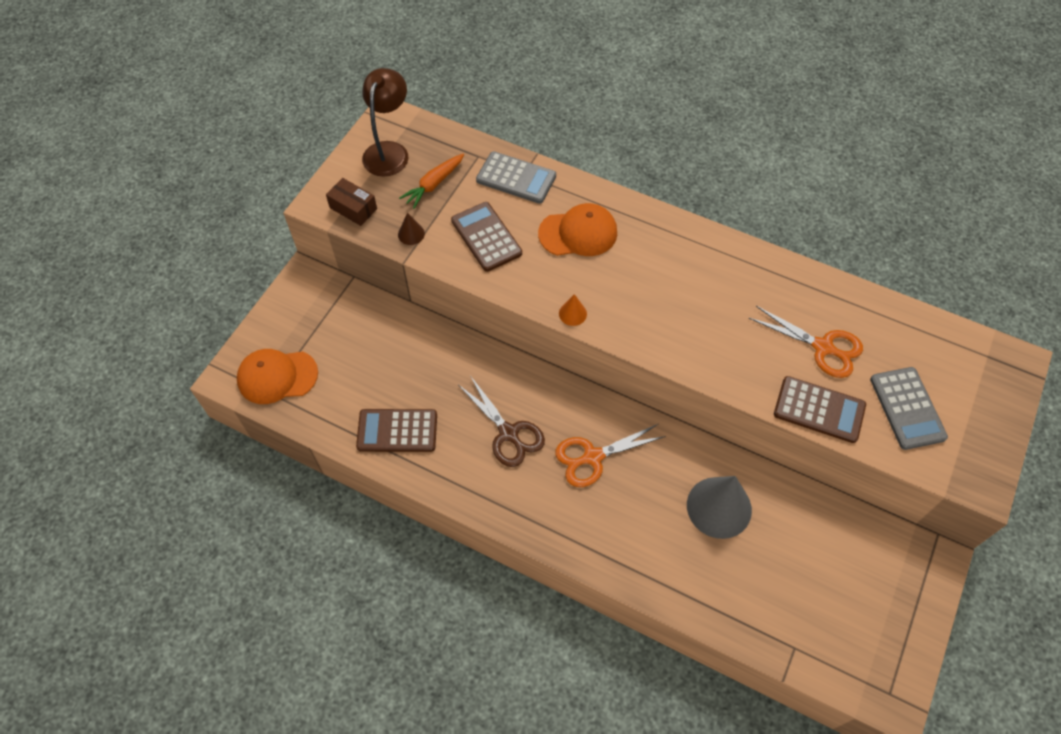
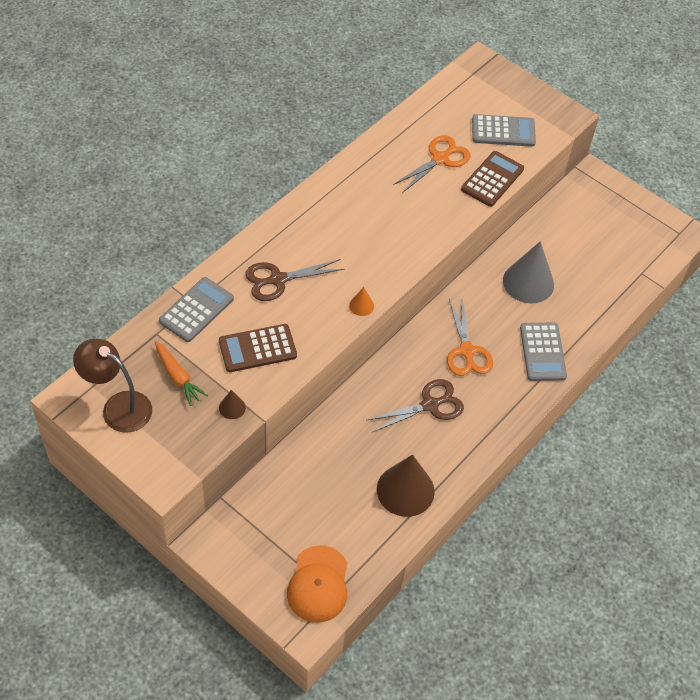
camera: 80 degrees left, 5 degrees down
brown box [326,178,377,226] -> none
brown calculator [356,409,437,452] -> brown cone [377,454,435,517]
orange cap [538,203,617,256] -> brown scissors [245,259,345,301]
none -> grey calculator [520,323,567,381]

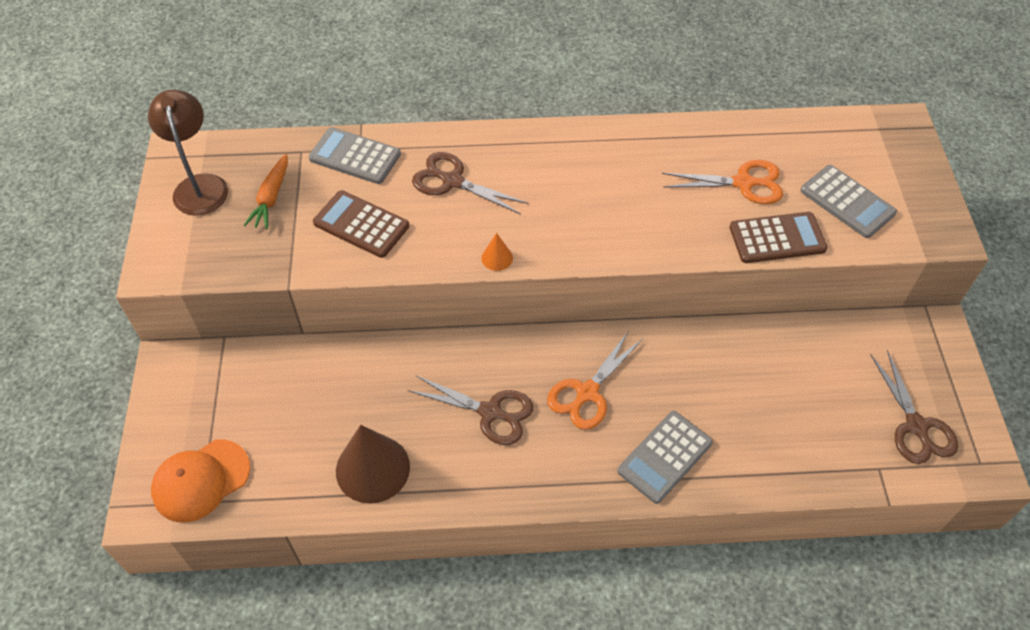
camera: 50 degrees right, 0 degrees up
grey calculator [159,277,234,342] -> grey calculator turned 150 degrees counterclockwise [309,127,401,184]
brown cone [219,390,246,419] -> none
grey cone [503,241,554,304] -> none
none -> brown scissors [871,350,958,464]

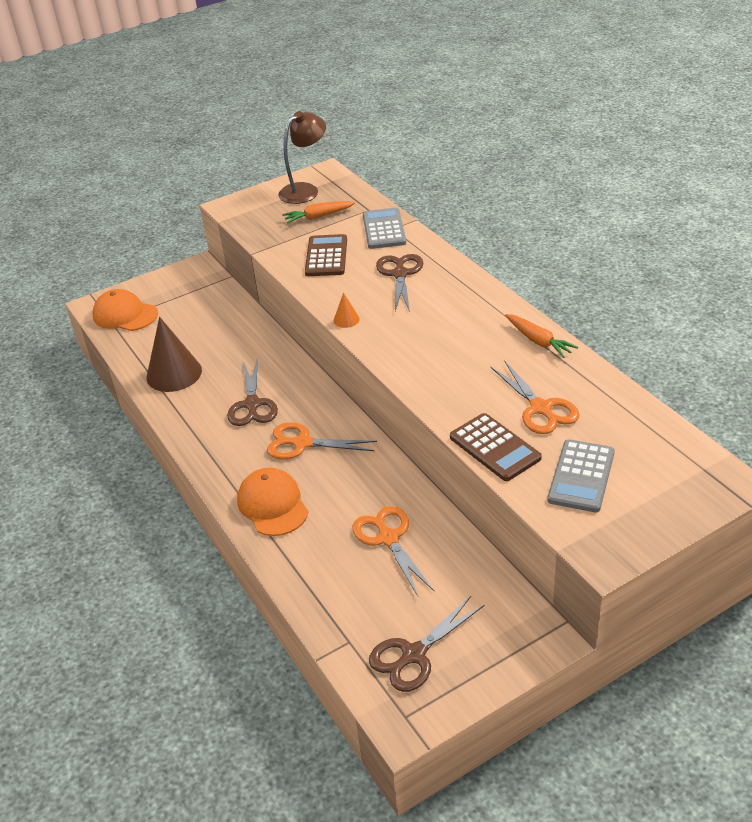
camera: 65 degrees right, 15 degrees down
grey calculator [617,411,713,504] -> orange cap [237,468,308,536]
none -> orange scissors [352,506,434,596]
none -> orange carrot [505,314,578,358]

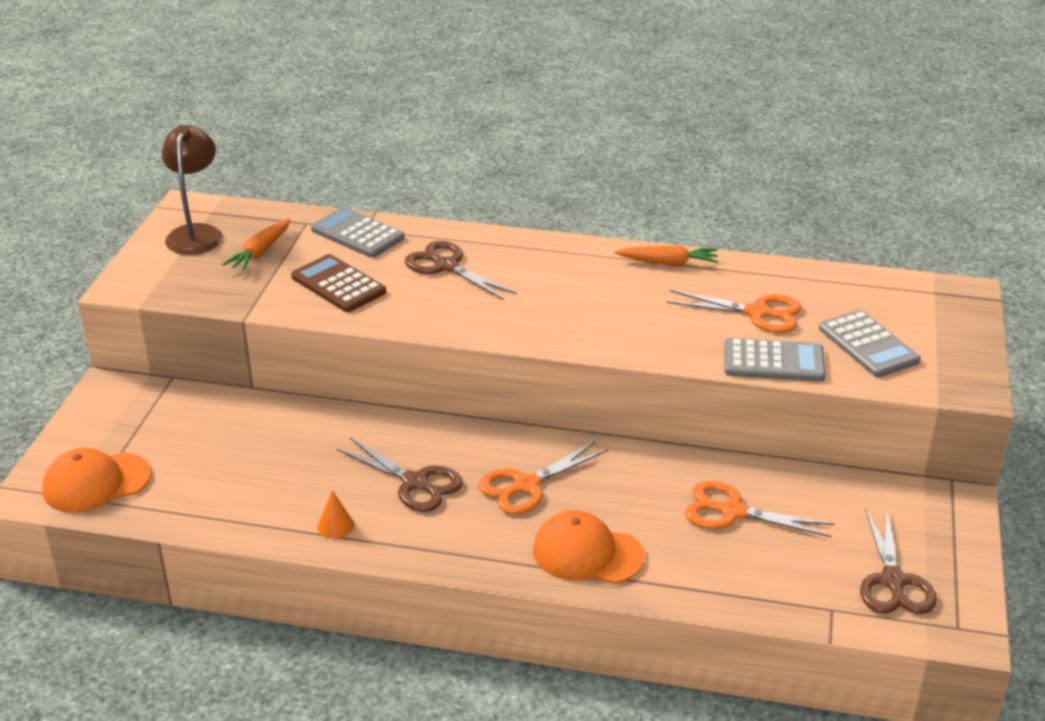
camera: 50 degrees left, 5 degrees down
brown cone [147,317,202,392] -> none
orange cone [334,292,360,328] -> orange cone moved to [317,490,354,539]
brown calculator [450,413,542,481] -> grey calculator [724,338,826,382]

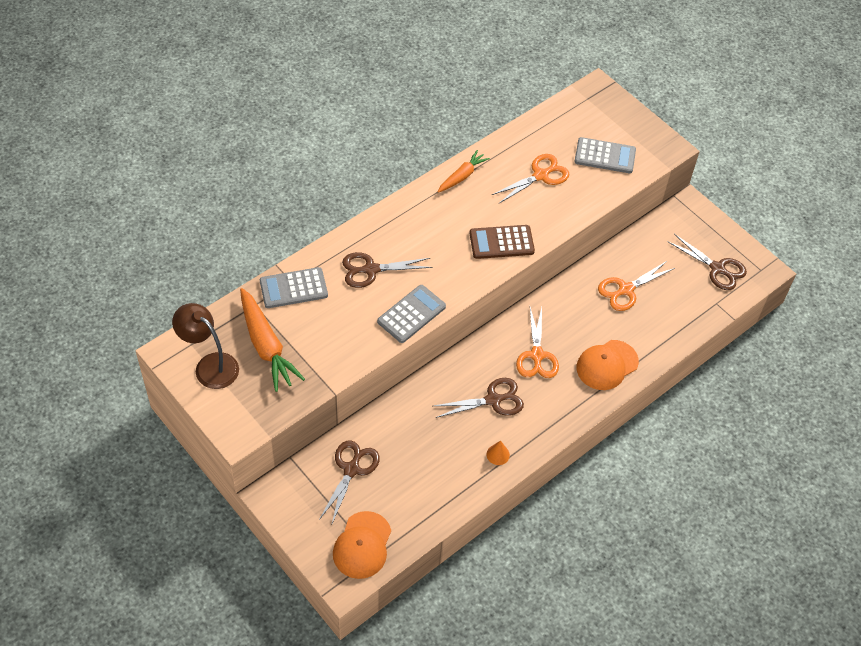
camera: 55 degrees left, 20 degrees up
orange carrot [222,219,290,271] -> orange carrot [240,288,305,392], size x1.69
brown calculator [291,254,386,312] -> brown calculator moved to [469,225,535,259]
grey calculator [724,338,826,382] -> grey calculator moved to [377,285,446,343]
none -> brown scissors [319,441,380,526]

